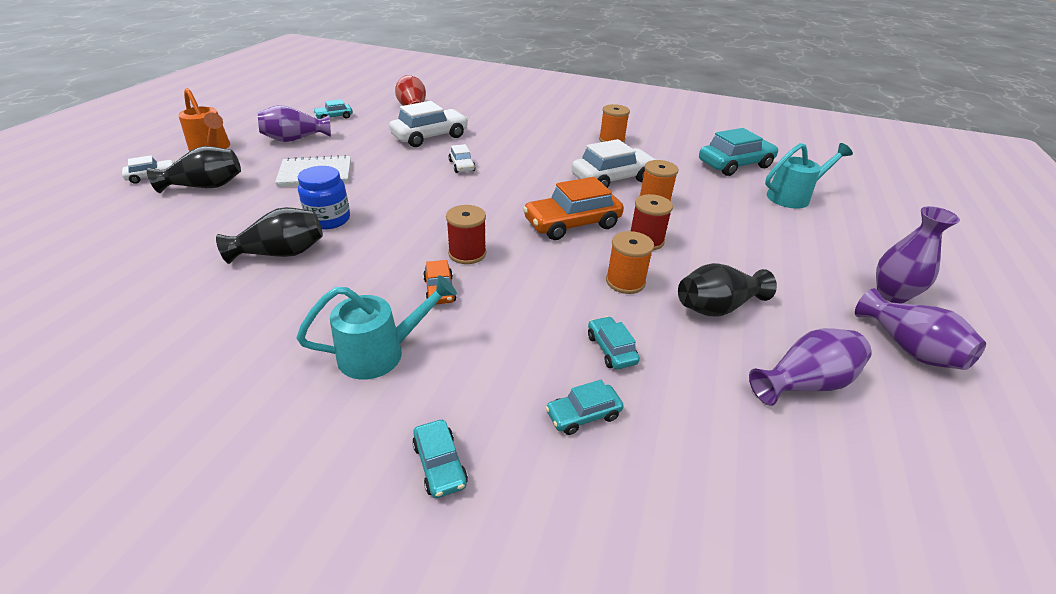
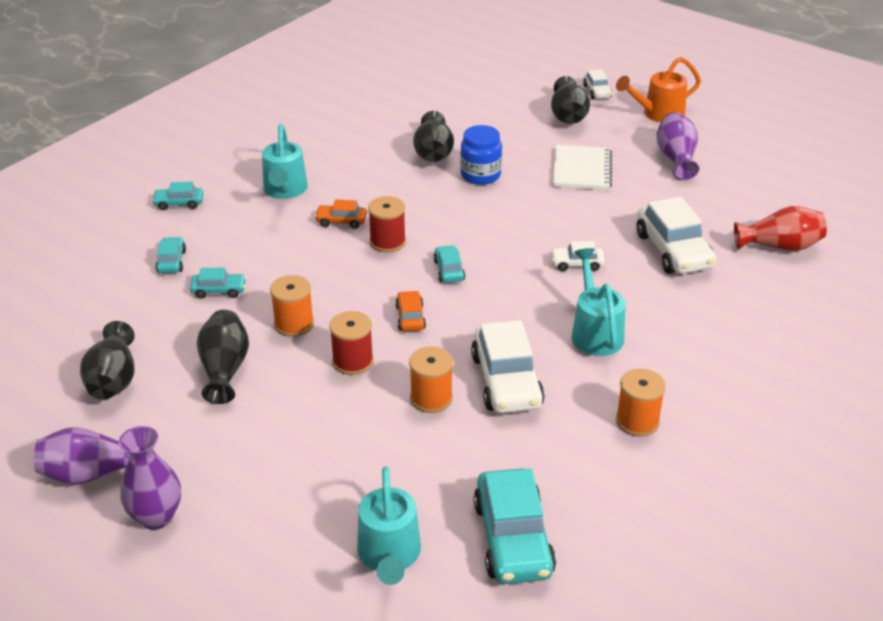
camera: 110 degrees right, 0 degrees up
turquoise car [313,99,353,119] -> turquoise car moved to [433,245,465,283]
orange car [523,177,624,240] -> orange car [395,291,426,331], size x0.51
purple vase [749,328,872,406] -> black vase [80,321,135,400]
none -> turquoise watering can [571,248,626,356]

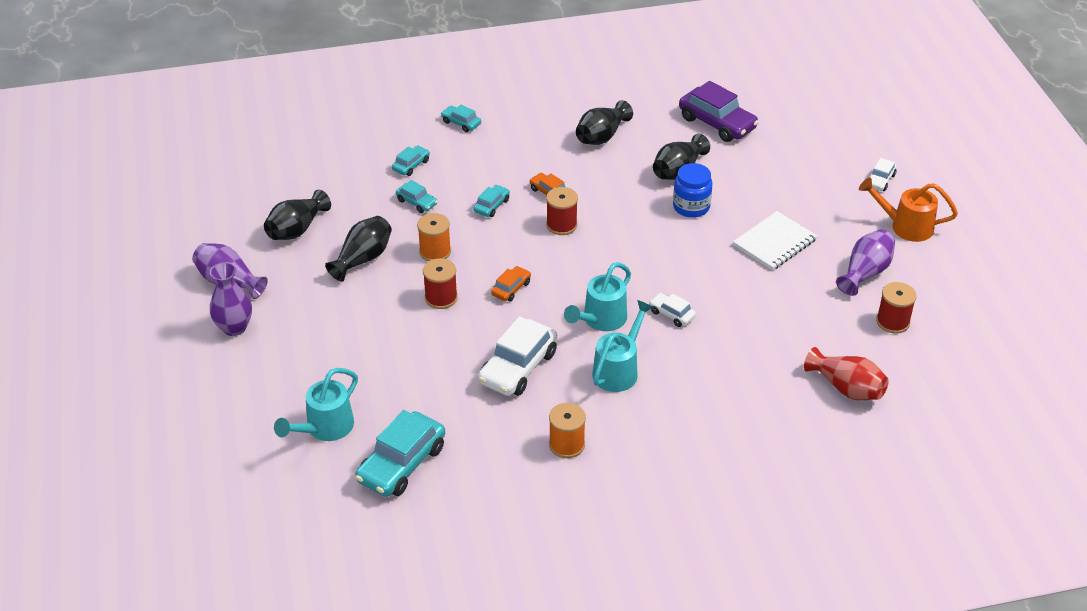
camera: 40 degrees right, 5 degrees up
turquoise watering can [262,124,308,199] -> turquoise watering can moved to [564,262,631,331]
orange spool [409,347,453,413] -> none
turquoise car [433,245,465,283] -> turquoise car moved to [473,185,510,217]
black vase [551,76,590,124] -> black vase moved to [576,100,633,145]
white car [636,197,716,274] -> none
none -> purple car [679,81,759,142]
none -> red spool [876,282,917,334]

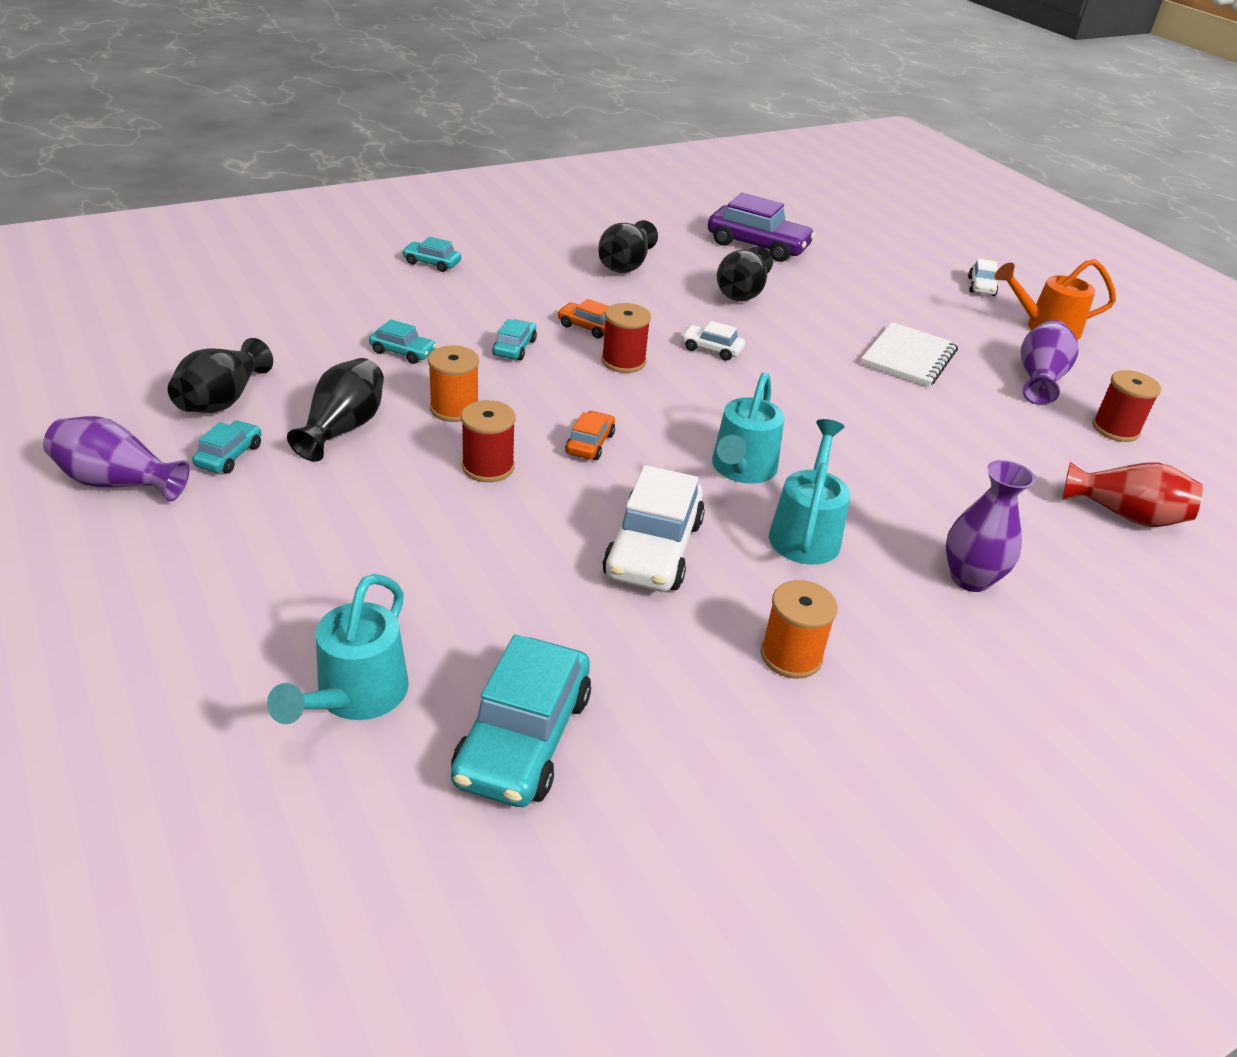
camera: 20 degrees left, 5 degrees down
purple vase [210,262,252,336] -> purple vase moved to [946,460,1035,592]
turquoise car [392,145,430,176] -> turquoise car moved to [192,421,262,473]
white car [649,293,696,327] -> white car moved to [681,321,745,361]
blue jar [673,163,712,218] -> none

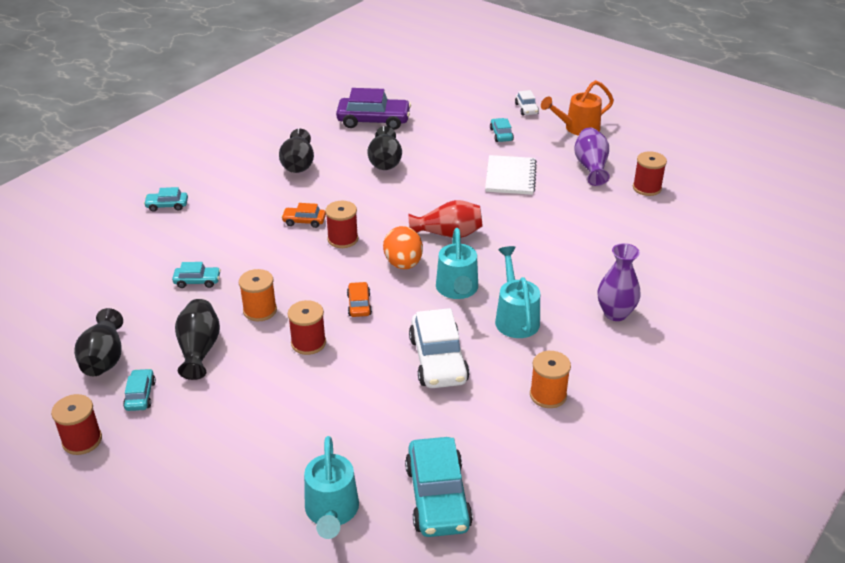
camera: 20 degrees left, 0 degrees up
purple vase [43,416,189,502] -> red spool [51,394,102,455]
turquoise car [492,319,537,360] -> turquoise car moved to [490,118,514,142]
white car [681,321,745,361] -> none
red vase [1062,462,1203,527] -> red vase moved to [408,200,483,238]
none -> orange egg [383,226,423,269]

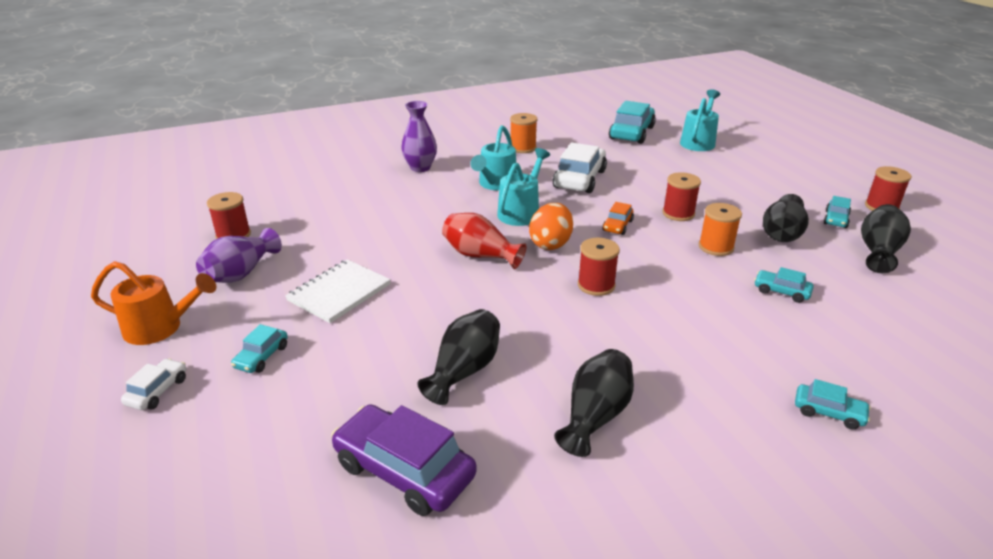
camera: 150 degrees left, 5 degrees down
orange car [281,203,326,228] -> none

